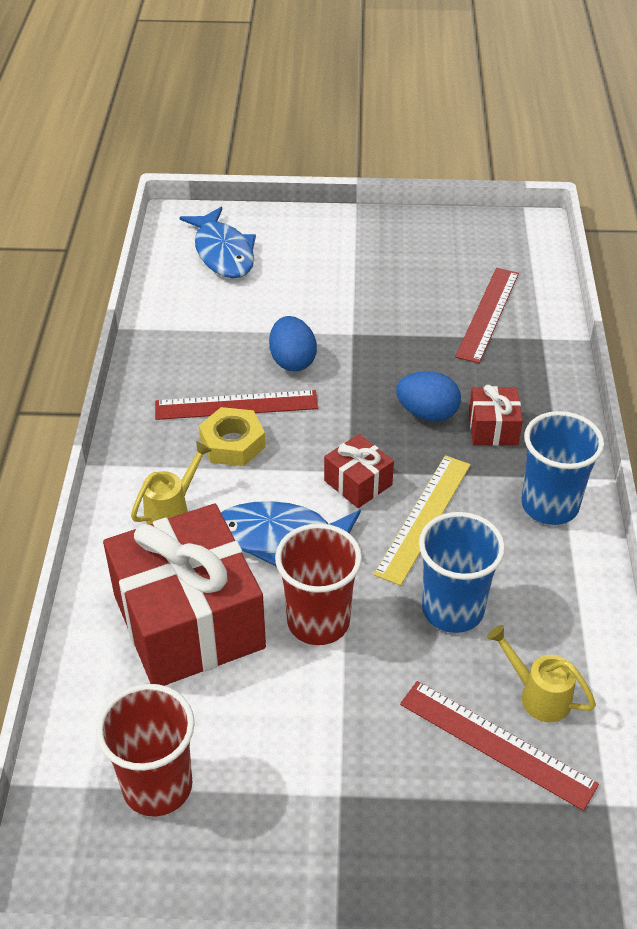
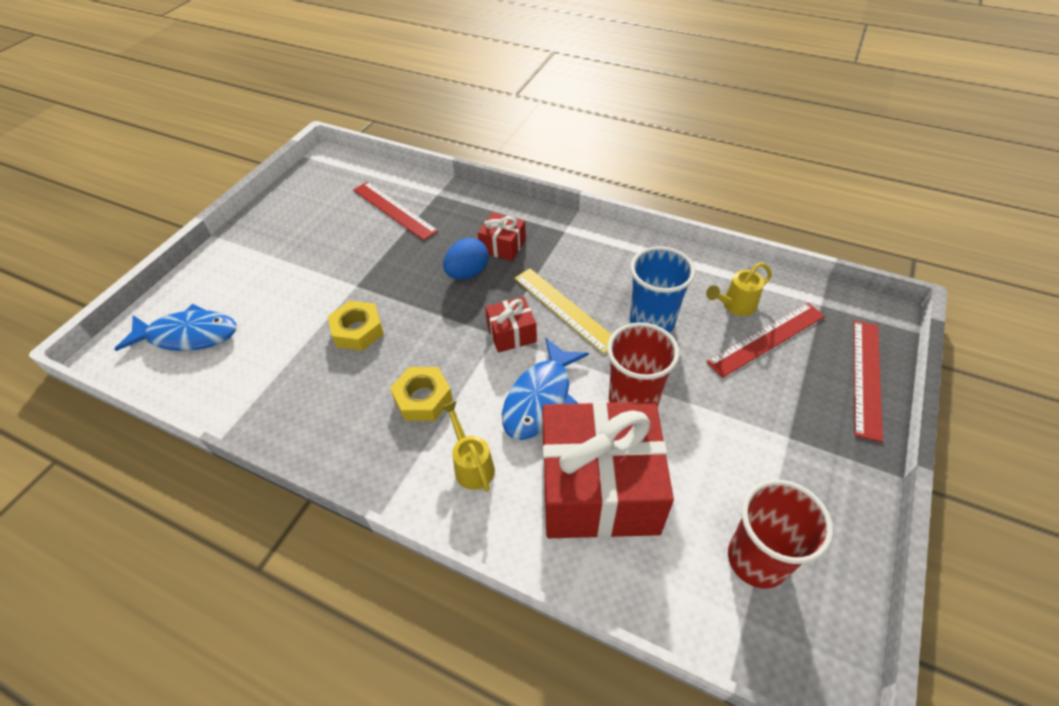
camera: 65 degrees left, 5 degrees up
red ruler [155,390,318,420] -> red ruler moved to [854,320,883,442]
blue egg [269,316,317,371] -> yellow nut [328,301,384,351]
blue cup [522,411,604,525] -> none

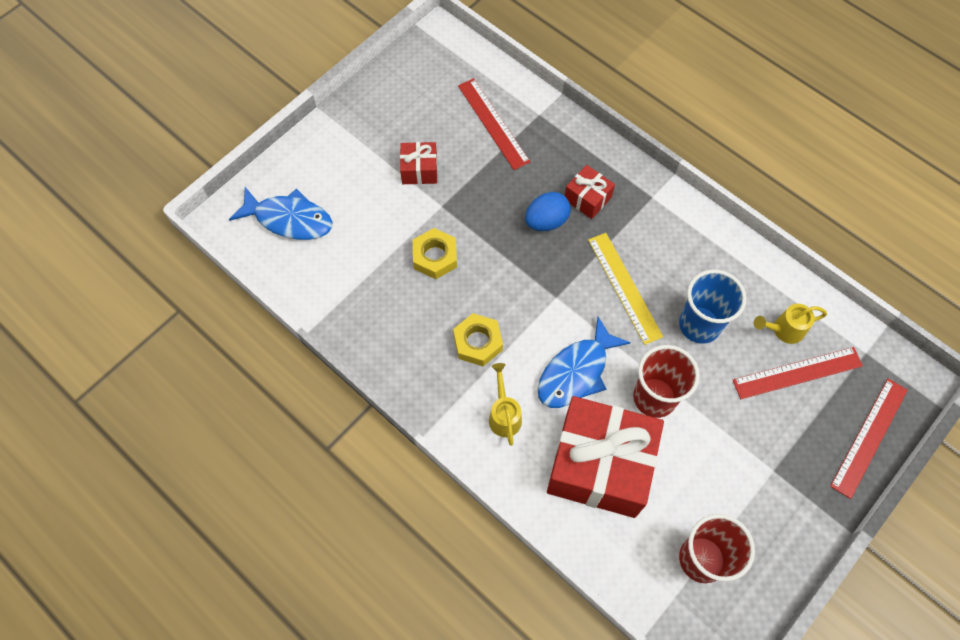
camera: 15 degrees right, 15 degrees up
red gift [485,296,537,353] -> red gift moved to [400,142,437,184]

